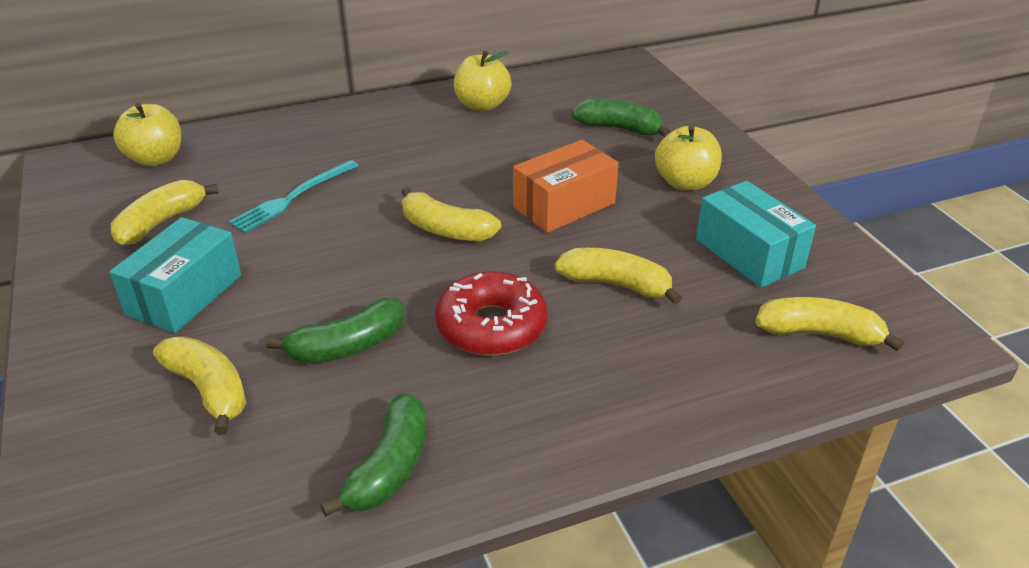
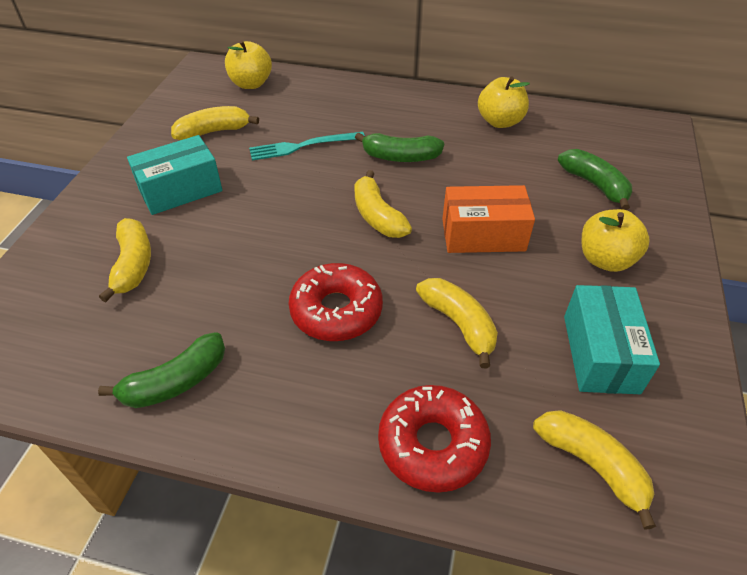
camera: 35 degrees right, 10 degrees up
green banana [266,298,405,363] -> green banana moved to [355,132,445,162]
none -> red donut [378,385,491,493]

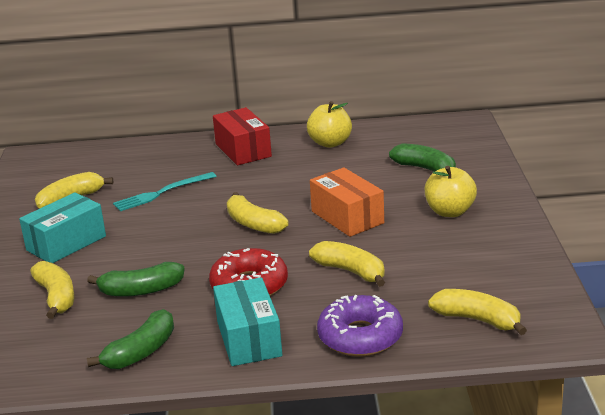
camera: 15 degrees left, 20 degrees down
yellow apple [225,40,272,89] -> none
green banana [355,132,445,162] -> green banana moved to [87,262,184,297]
red donut [378,385,491,493] -> purple donut [317,295,403,357]
orange box [442,185,535,253] -> orange box turned 75 degrees clockwise [310,167,384,237]
turquoise box [564,285,660,394] -> turquoise box moved to [213,277,282,366]
none -> red box [213,107,272,165]

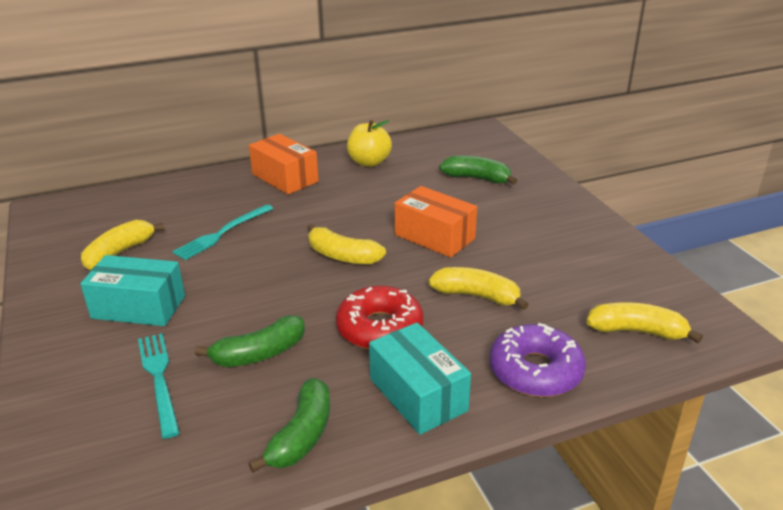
camera: 20 degrees left, 5 degrees up
turquoise box [19,192,106,263] -> turquoise box turned 75 degrees clockwise [80,255,185,326]
yellow banana [30,261,75,319] -> turquoise fork [138,333,180,439]
red box [213,107,272,165] -> orange box [249,134,319,194]
yellow apple [425,166,477,217] -> none

